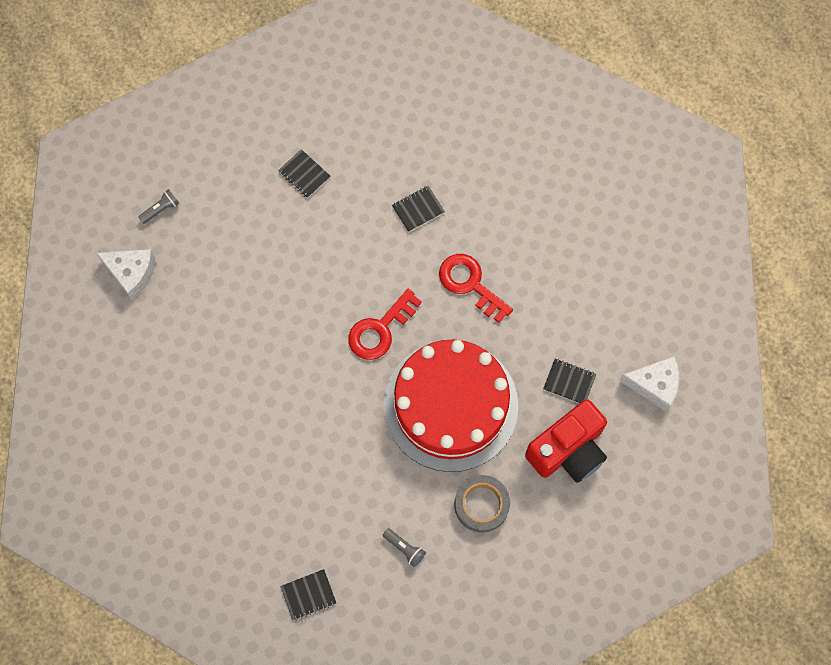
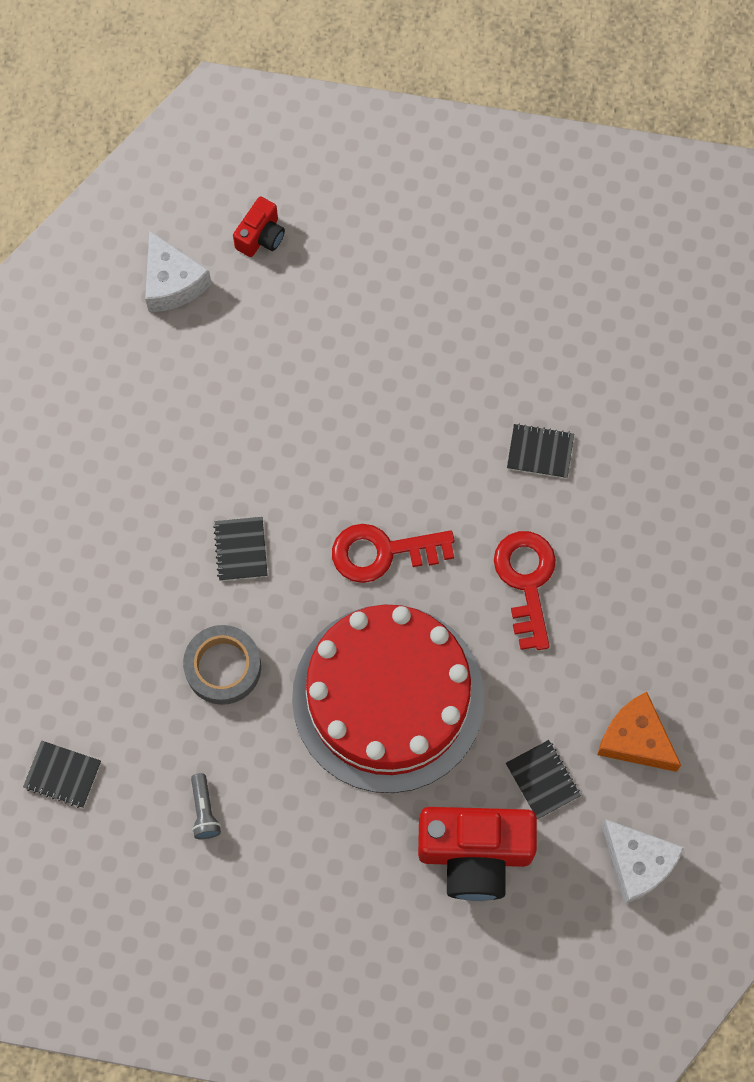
camera: 40 degrees right, 0 degrees up
grey flashlight [138,189,179,224] -> red camera [233,197,285,257]
black notebook [278,149,330,198] -> black notebook moved to [213,517,268,581]
grey tape [454,475,510,533] -> grey tape moved to [183,625,261,705]
none -> orange cheese [597,692,681,772]

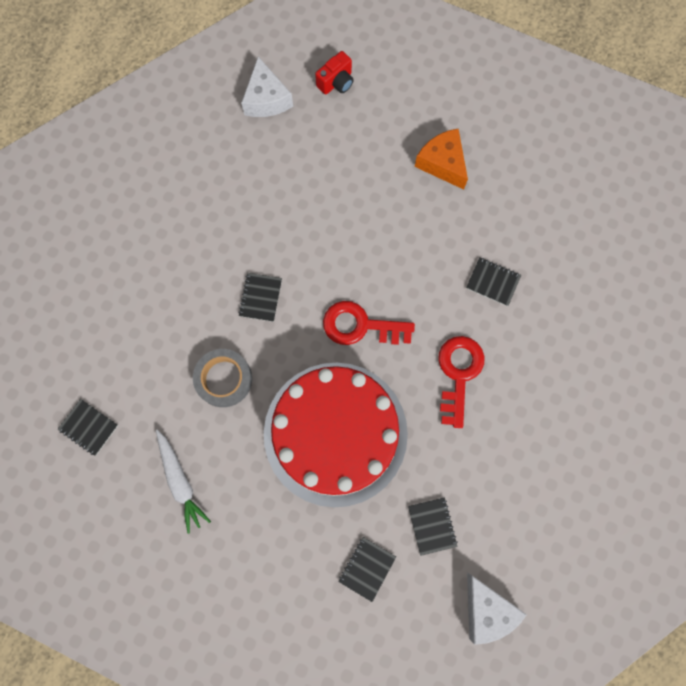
camera: 15 degrees right, 5 degrees up
grey flashlight [191,773,221,839] -> white carrot [156,430,211,534]
red camera [418,807,537,901] -> black notebook [338,537,396,602]
orange cheese [597,692,681,772] -> orange cheese moved to [415,129,468,190]

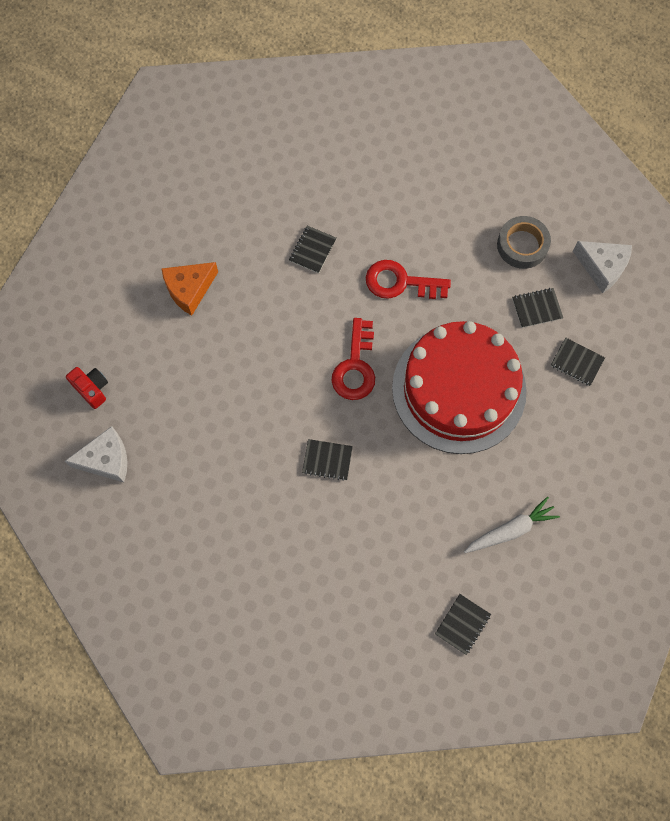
camera: 90 degrees left, 5 degrees down
grey tape [193,349,252,407] -> grey tape moved to [497,216,551,269]
white cheese [467,573,527,645] -> white cheese turned 60 degrees clockwise [573,241,632,293]

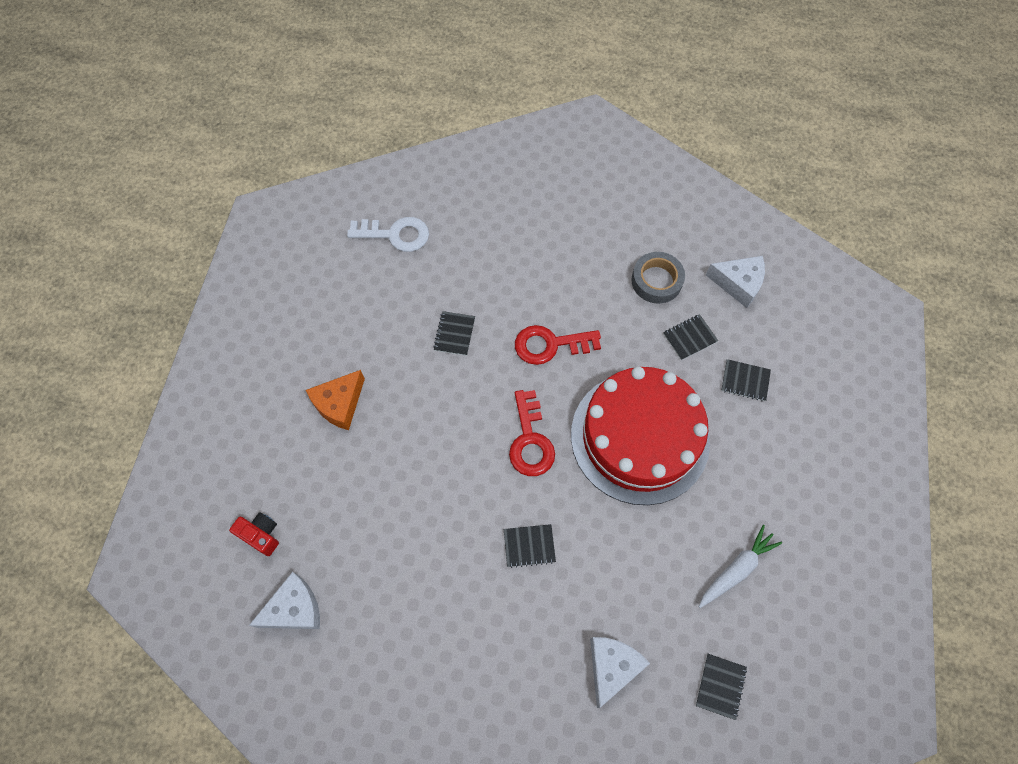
camera: 15 degrees left, 5 degrees down
none -> white key [347,217,429,252]
none -> white cheese [590,637,650,708]

